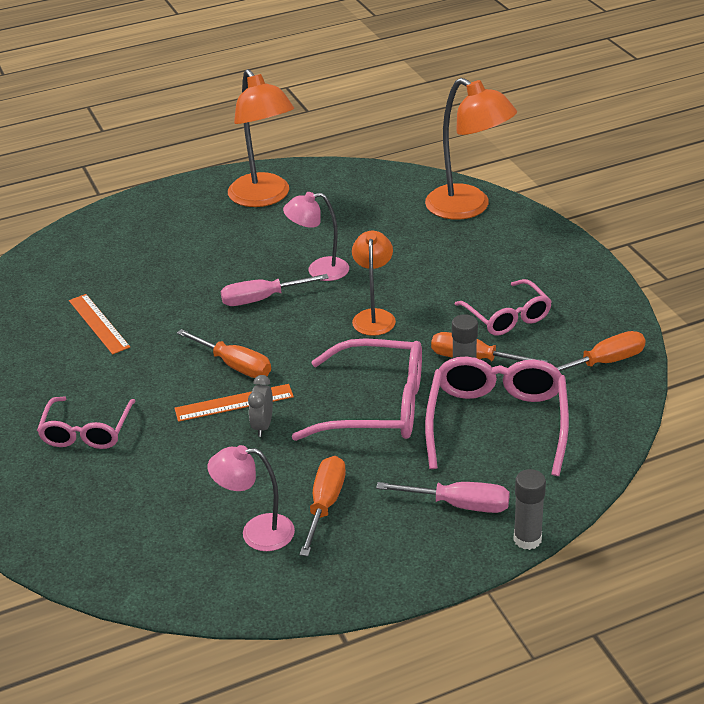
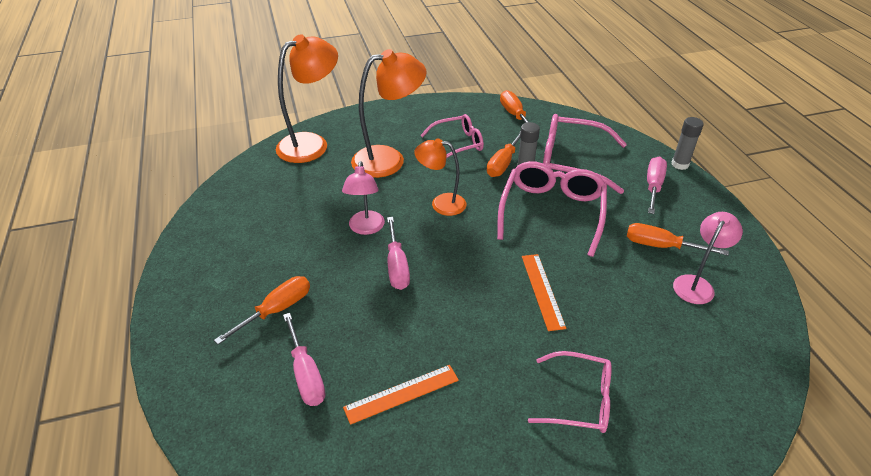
camera: 85 degrees left, 5 degrees up
orange screwdriver [177,329,271,378] -> orange screwdriver moved to [214,276,310,345]
pink lamp [208,445,295,551] -> pink lamp turned 150 degrees counterclockwise [673,212,743,304]
orange lamp [228,69,294,207] -> orange lamp moved to [351,49,427,178]
grey clock [248,375,273,437] -> none
none -> pink screwdriver [283,313,325,406]

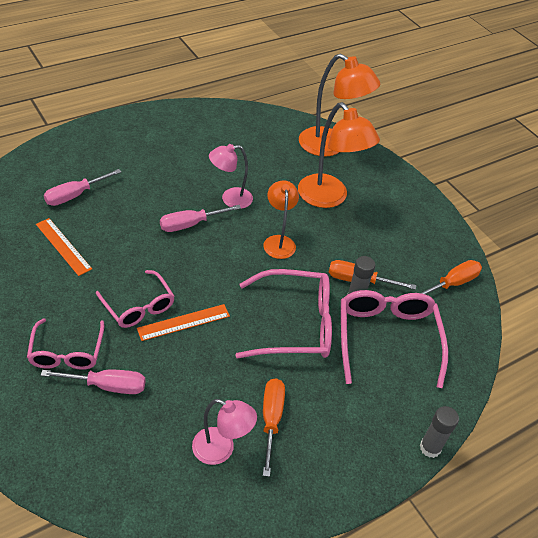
camera: 70 degrees right, 5 degrees up
orange screwdriver [214,276,310,345] -> none
pink glasses [421,114,484,159] -> pink glasses moved to [96,270,175,328]
pink screwdriver [647,157,667,214] -> pink screwdriver moved to [41,369,146,394]

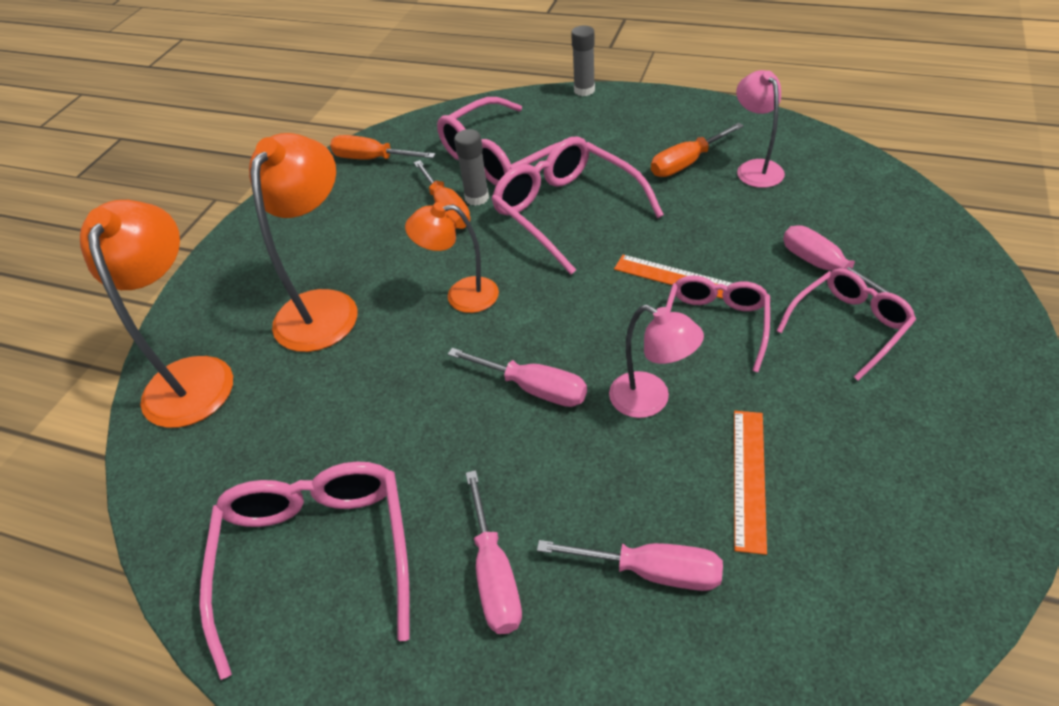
camera: 120 degrees left, 0 degrees up
pink lamp [209,144,253,209] -> pink lamp moved to [609,305,704,418]
orange lamp [263,180,299,259] -> orange lamp turned 45 degrees clockwise [405,202,499,313]
none -> pink glasses [199,461,410,680]
none -> pink screwdriver [466,470,522,634]

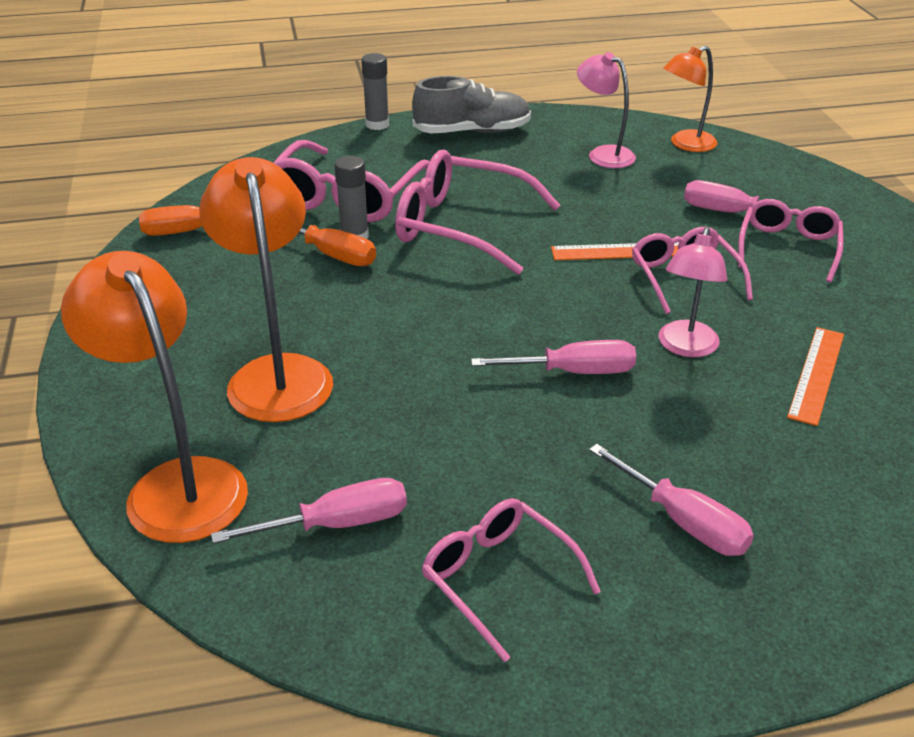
camera: 35 degrees left, 10 degrees down
pink glasses [199,461,410,680] -> pink glasses [422,498,601,662], size x0.64
orange lamp [405,202,499,313] -> orange lamp moved to [664,46,717,152]
pink screwdriver [537,540,723,591] -> pink screwdriver moved to [211,478,407,544]
pink lamp [609,305,704,418] -> pink lamp turned 105 degrees clockwise [658,227,728,357]
orange screwdriver [651,123,744,177] -> none
orange ruler [734,411,767,555] -> orange ruler turned 45 degrees clockwise [787,327,844,426]
none -> grey shoe [412,76,531,133]

